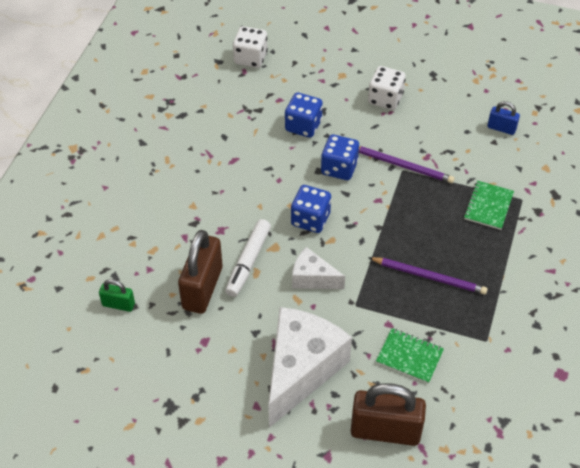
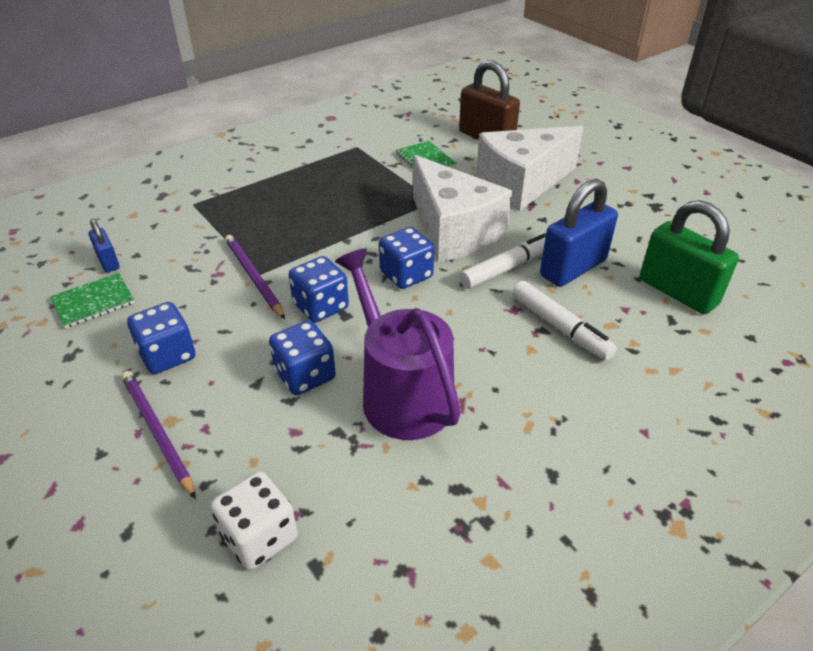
camera: 145 degrees left, 10 degrees down
green padlock [99,279,135,312] -> green padlock [640,200,739,314], size x1.98
brown padlock [178,230,223,314] -> blue padlock [540,179,618,287]
white cheese [292,247,345,289] -> white cheese [413,155,512,262], size x1.97
white dice [368,66,406,110] -> blue dice [127,302,195,374]
purple pencil [368,257,488,295] -> purple pencil moved to [121,371,196,499]
green notebook [464,181,514,230] -> green notebook moved to [50,273,135,328]
none -> purple watering can [335,248,461,440]
none -> white marker [512,281,617,361]

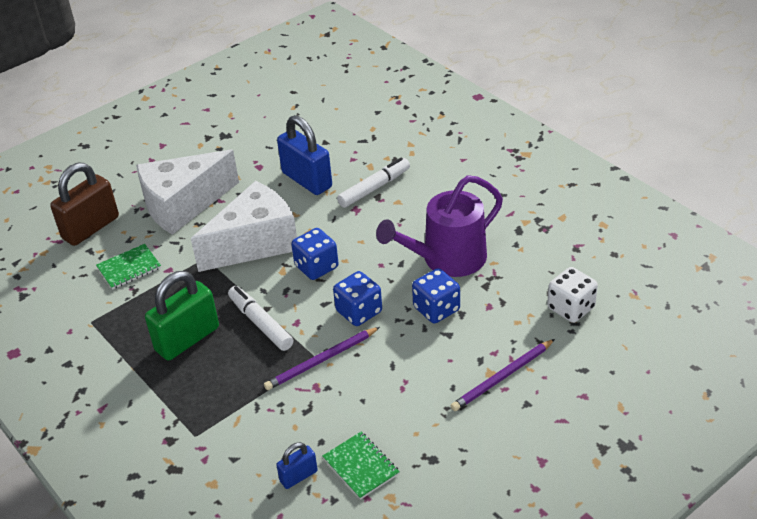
camera: 90 degrees left, 0 degrees up
blue dice [127,302,195,374] -> none
white marker [459,233,546,289] -> white marker moved to [228,286,293,351]
white cheese [476,126,584,211] -> white cheese turned 90 degrees clockwise [136,150,239,235]
green padlock [640,200,739,314] -> green padlock moved to [145,271,219,360]

